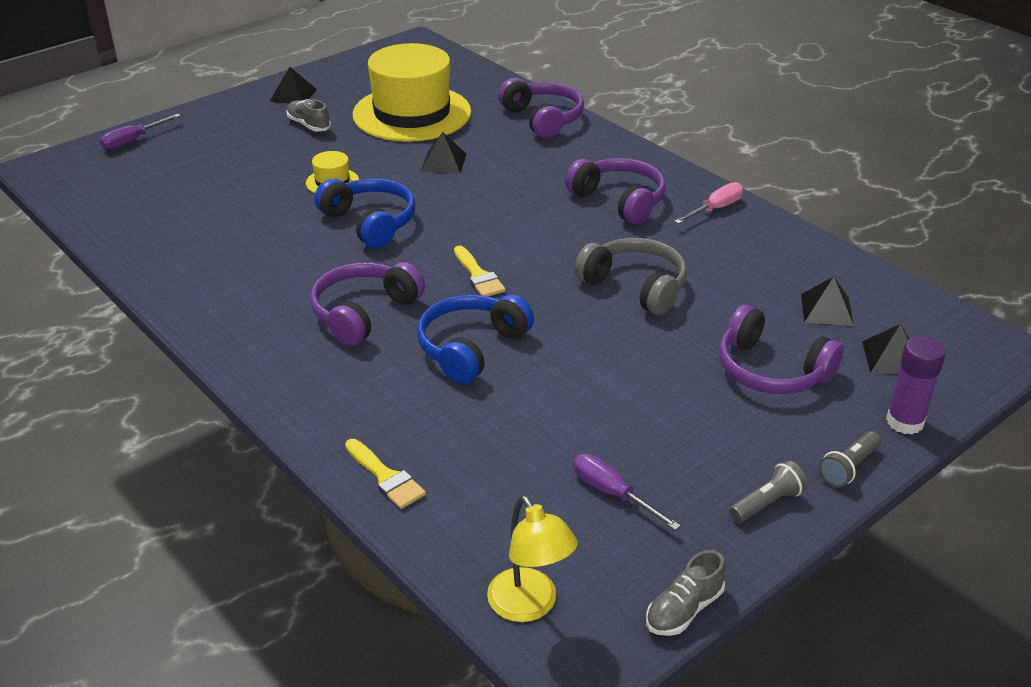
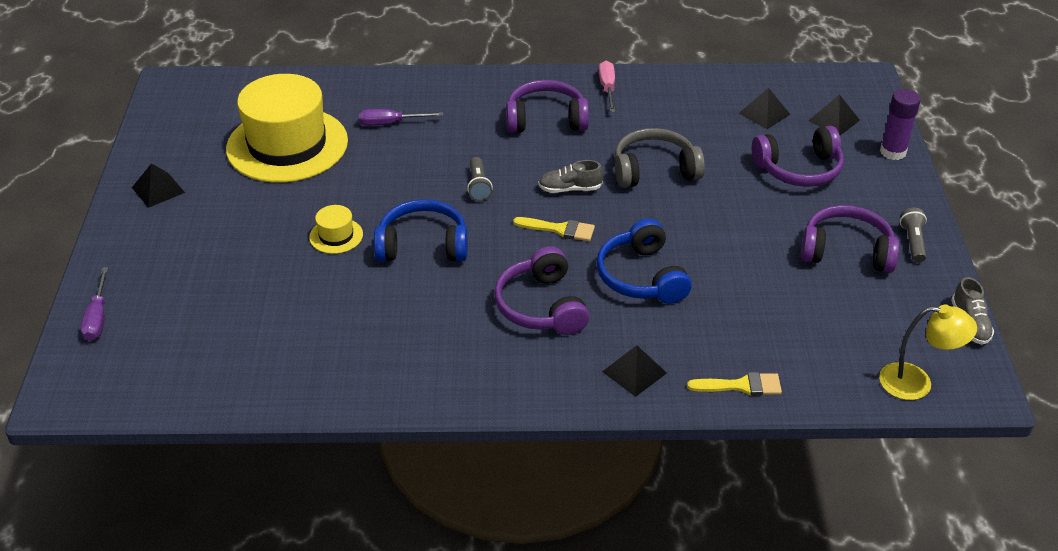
camera: 50 degrees left, 5 degrees up
grey shoe [287,99,331,132] -> grey shoe moved to [538,160,603,193]
black pyramid [421,132,466,173] -> black pyramid moved to [602,345,667,397]
purple headphones [498,78,584,139] -> purple headphones moved to [801,205,899,273]
purple screwdriver [573,454,681,531] -> purple screwdriver moved to [359,109,443,126]
grey flashlight [819,431,881,487] -> grey flashlight moved to [467,157,493,201]

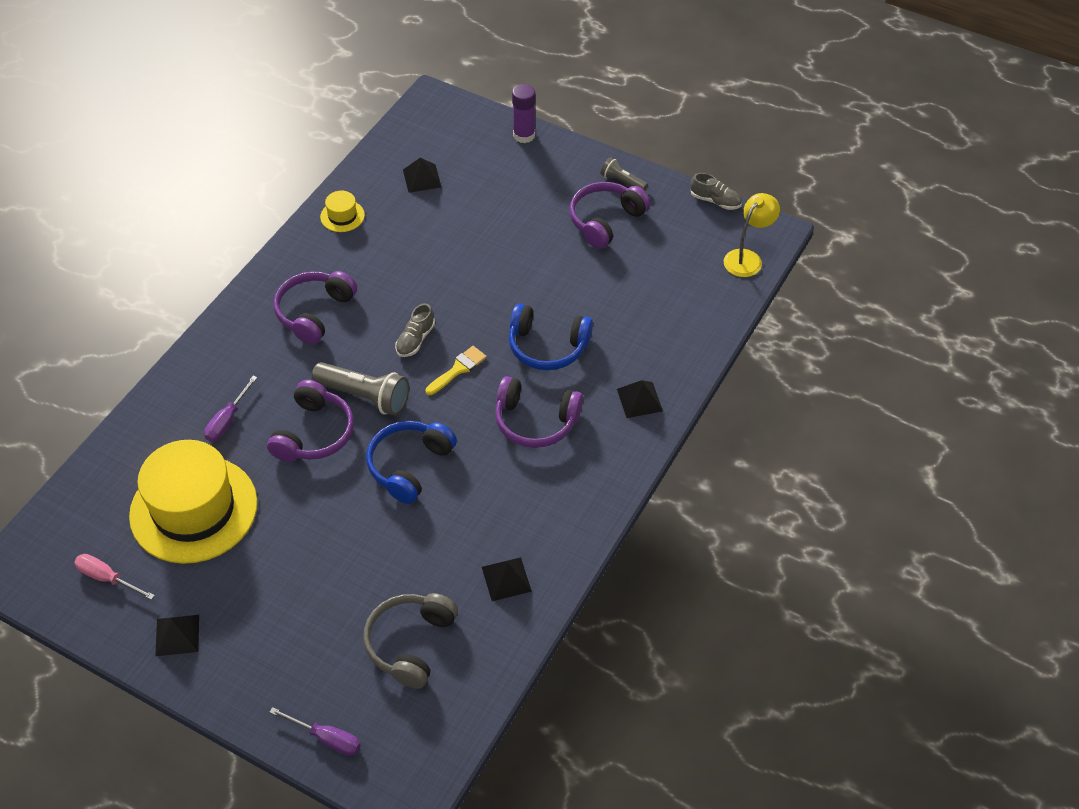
camera: 60 degrees left, 10 degrees up
yellow hat [309,205,363,254] -> yellow hat moved to [320,191,365,232]
grey flashlight [467,157,493,201] -> grey flashlight [312,362,409,416], size x1.80
pink screwdriver [599,61,615,112] -> pink screwdriver moved to [74,554,155,600]
grey headphones [615,128,705,188] -> grey headphones moved to [363,593,458,689]
yellow brush [687,372,782,396] -> none
purple headphones [752,126,844,187] -> purple headphones moved to [267,380,354,462]
black pyramid [808,94,860,135] -> black pyramid moved to [482,557,532,601]

